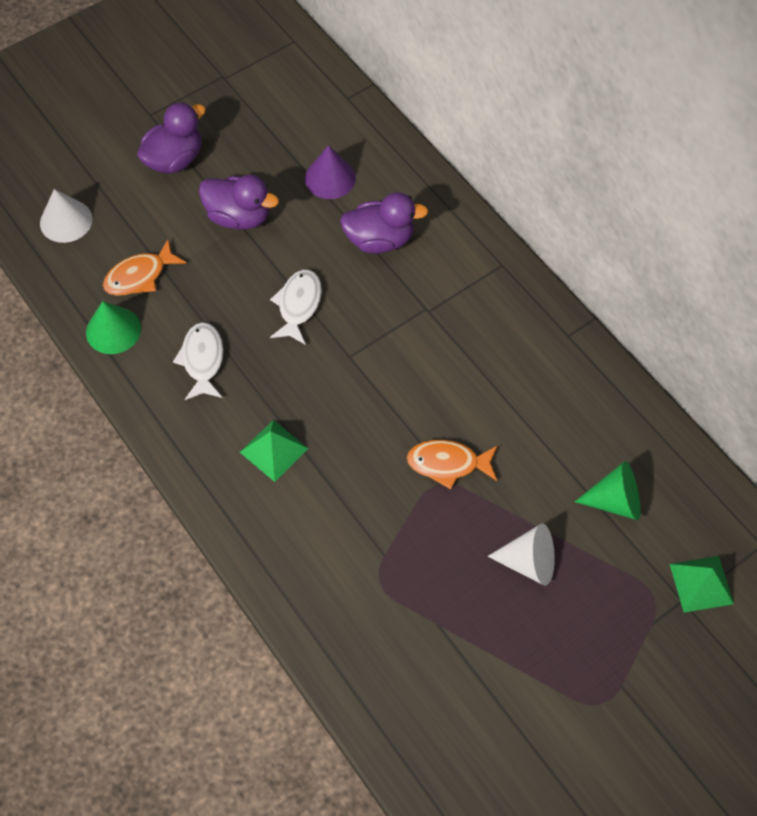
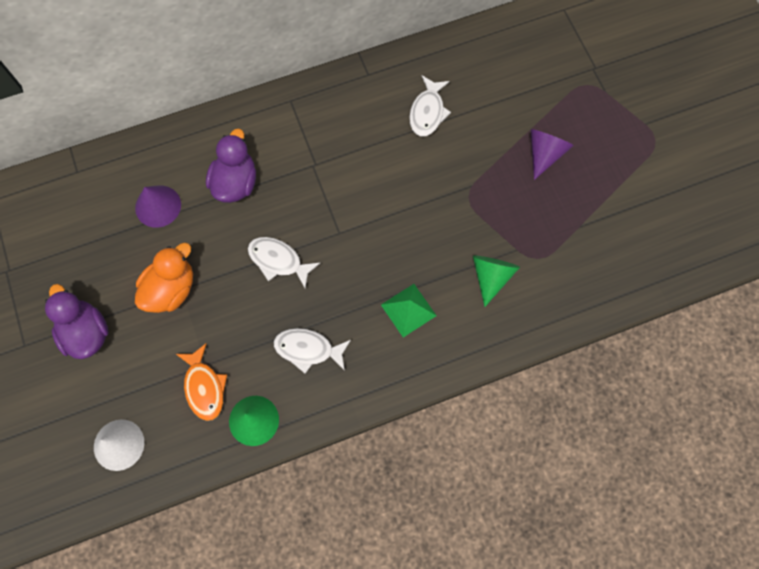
camera: 75 degrees left, 10 degrees up
purple duck [199,175,279,230] -> orange duck [135,243,193,313]
orange fish [407,440,498,489] -> none
white cone [487,524,555,586] -> purple cone [531,129,574,180]
green cone [575,461,641,520] -> green cone moved to [473,256,520,307]
green pyramid [670,556,734,613] -> none
none -> white fish [409,75,451,136]

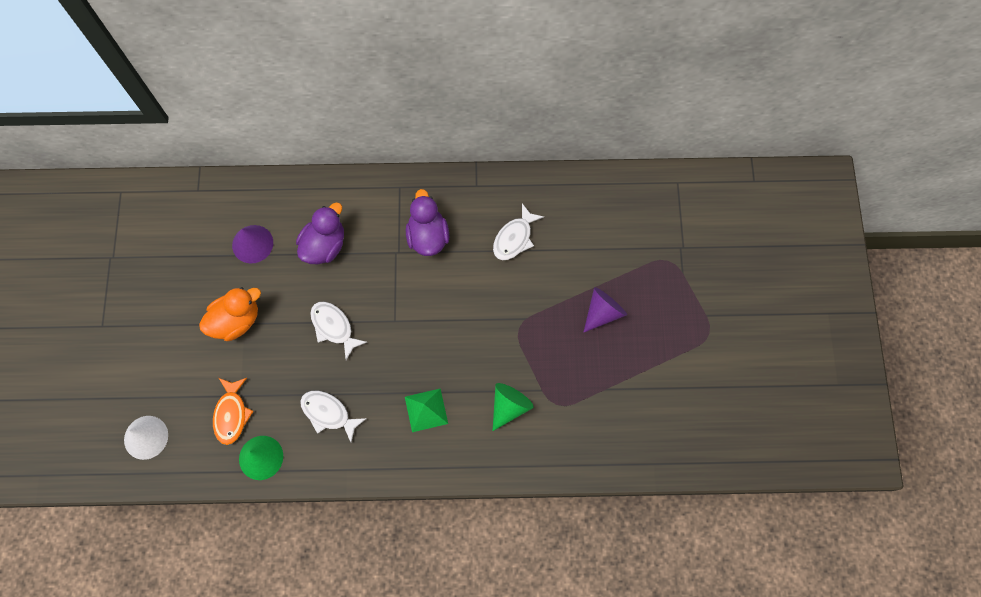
camera: 20 degrees right, 0 degrees up
purple duck [45,284,109,359] -> purple duck moved to [406,189,449,256]

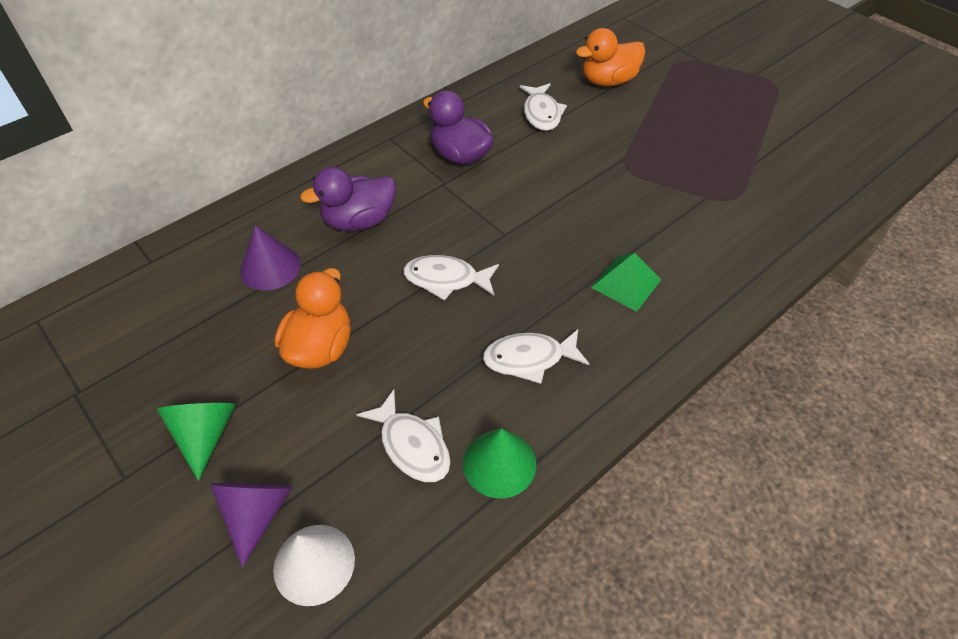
camera: 40 degrees left, 20 degrees down
orange fish [213,378,253,445] -> white fish [356,390,451,482]
purple duck [296,202,344,264] -> purple duck turned 105 degrees counterclockwise [300,167,396,231]
green cone [493,383,534,431] -> green cone moved to [157,403,236,481]
purple cone [583,287,627,333] -> purple cone moved to [210,483,293,568]
none -> orange duck [576,28,646,86]

